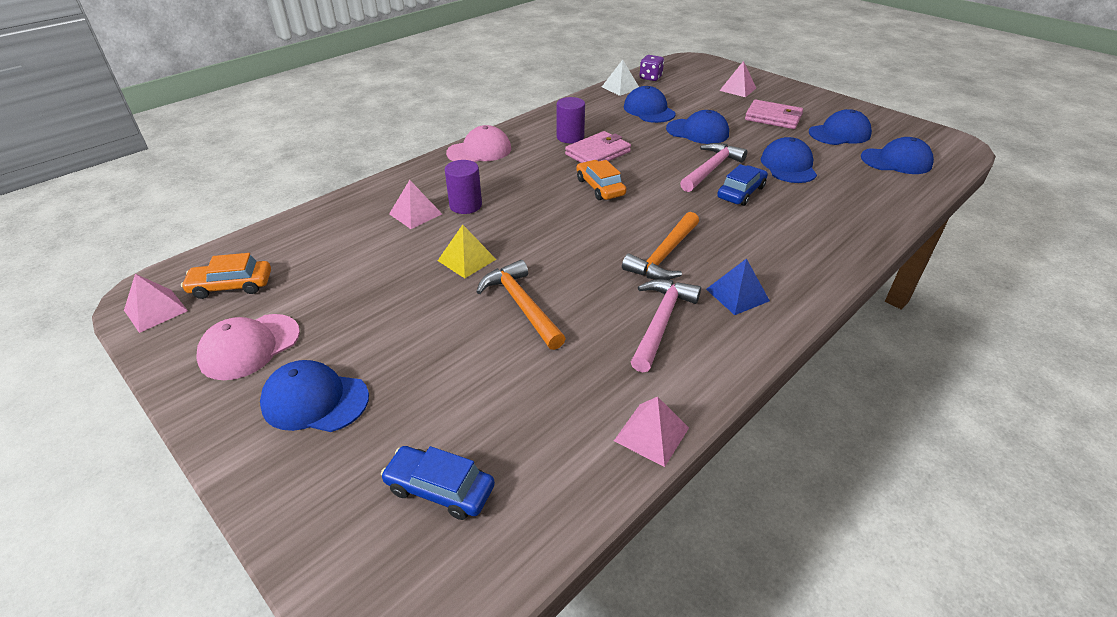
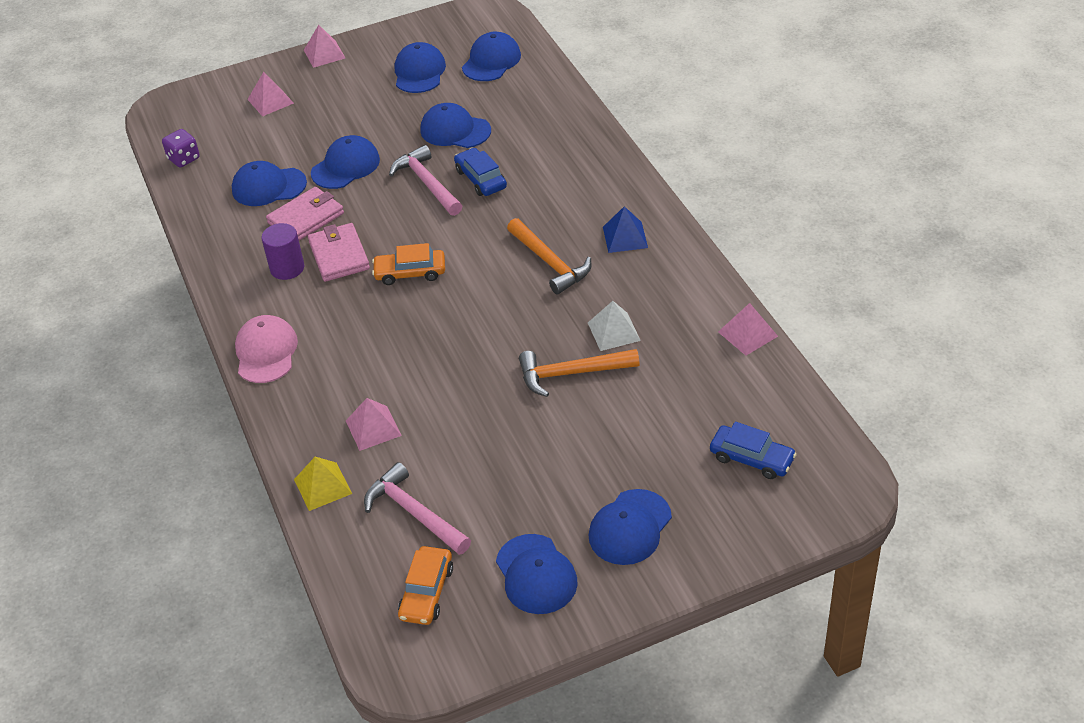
camera: 65 degrees left, 5 degrees up
pink pyramid [124,274,188,333] -> pink pyramid moved to [304,25,345,68]
pink cap [197,314,300,380] -> blue cap [496,534,578,614]
blue car [381,446,495,520] -> blue car turned 105 degrees counterclockwise [710,422,797,479]
yellow pyramid [438,225,497,278] -> yellow pyramid moved to [294,457,352,511]
purple cylinder [445,160,482,214] -> none
white pyramid [602,60,639,96] -> white pyramid moved to [588,301,641,351]
pink hammer [631,279,701,372] -> pink hammer moved to [364,462,471,555]
pink wallet [745,99,803,129] -> pink wallet moved to [266,187,344,241]

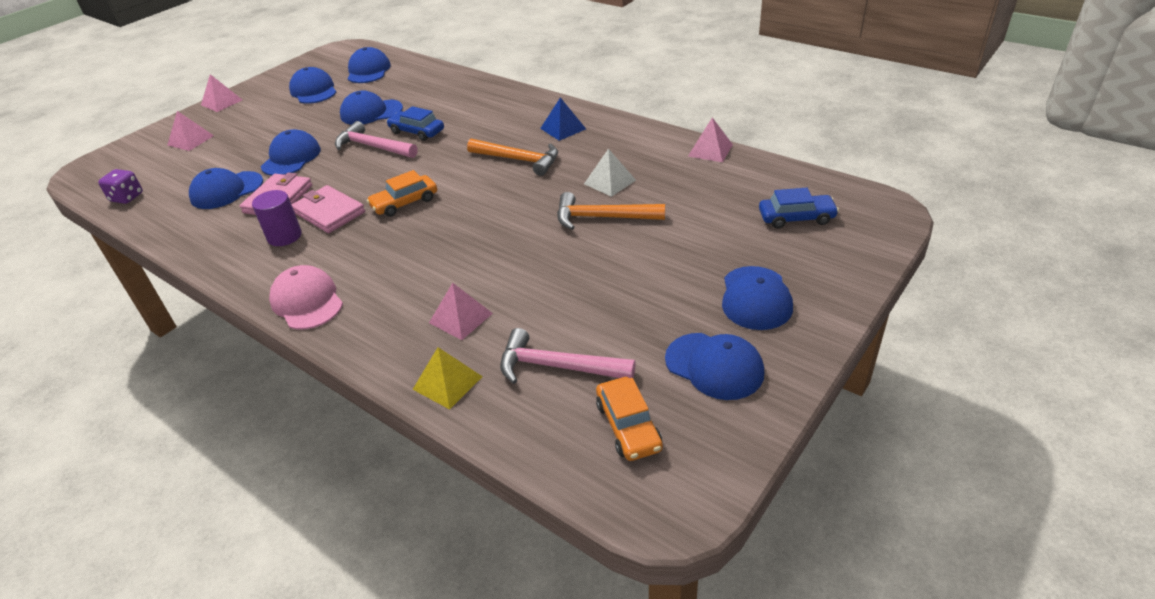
camera: 30 degrees left, 5 degrees down
orange hammer [519,349,640,397] -> orange hammer turned 45 degrees clockwise [557,192,665,230]

